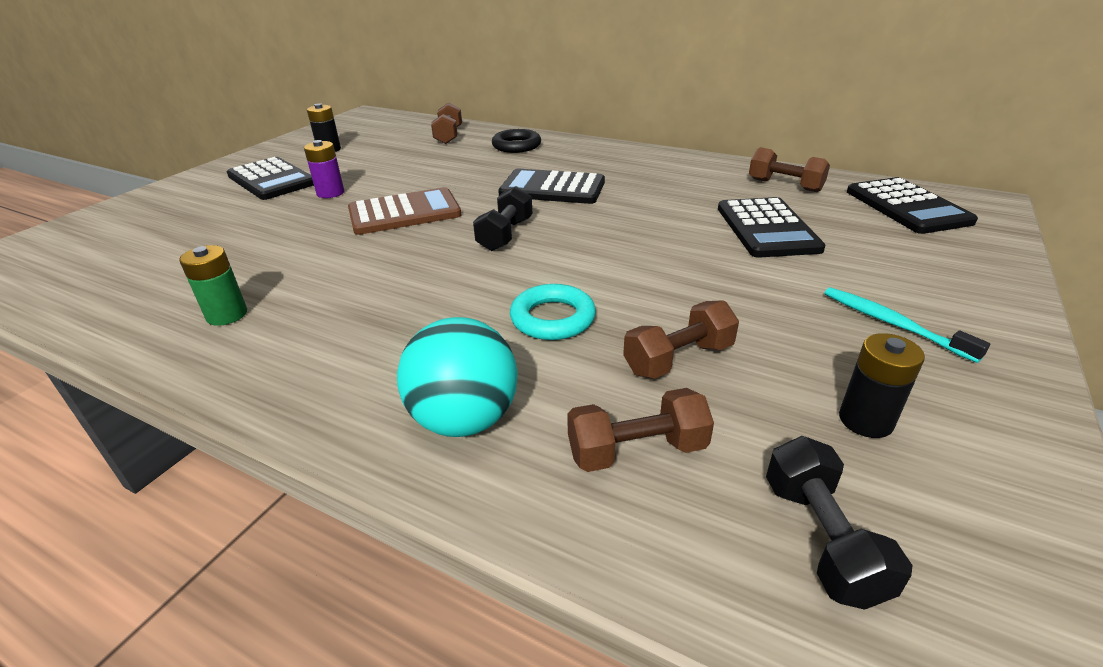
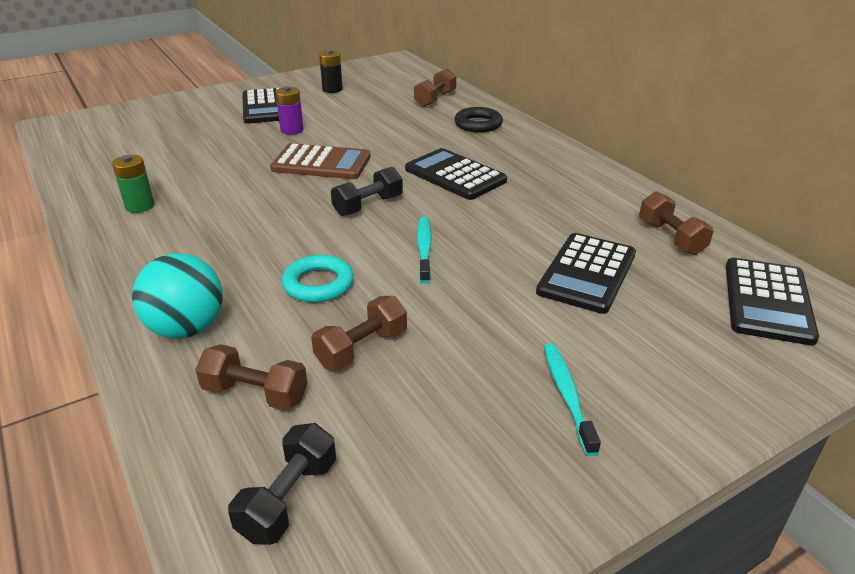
camera: 30 degrees right, 0 degrees up
brown dumbbell [623,300,739,379] -> brown dumbbell turned 45 degrees counterclockwise [311,296,407,370]
black battery [839,333,925,438] -> none
none -> turquoise toothbrush [417,217,432,284]

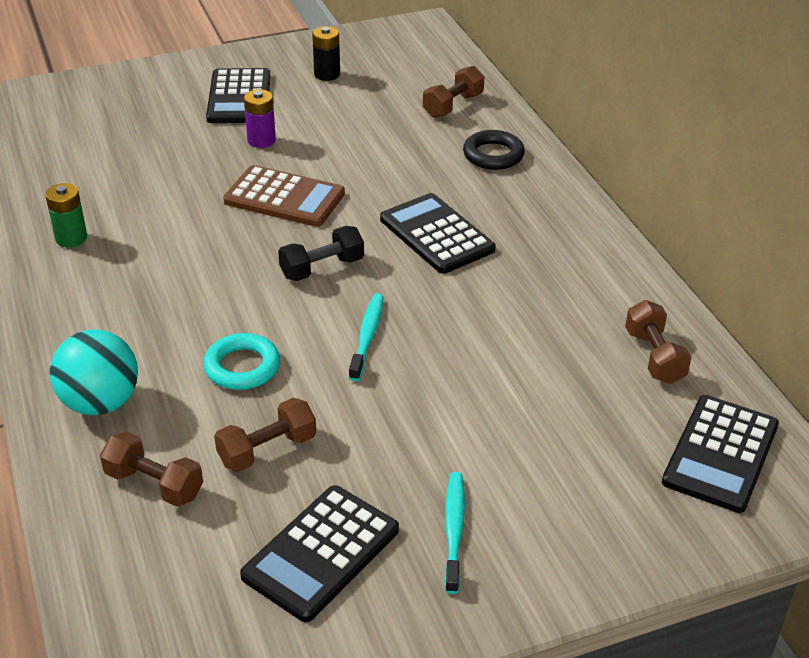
camera: 10 degrees right, 5 degrees up
black dumbbell [228,423,336,545] -> none
black calculator [536,233,636,314] -> black calculator moved to [240,485,399,622]

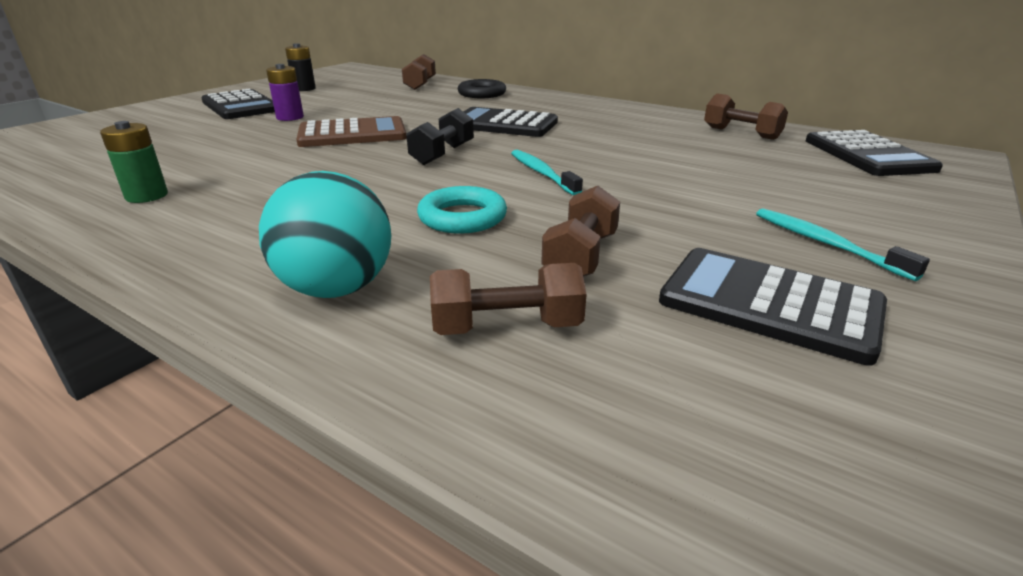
camera: 35 degrees left, 10 degrees down
black calculator [240,485,399,622] -> black calculator turned 120 degrees clockwise [659,248,887,366]

